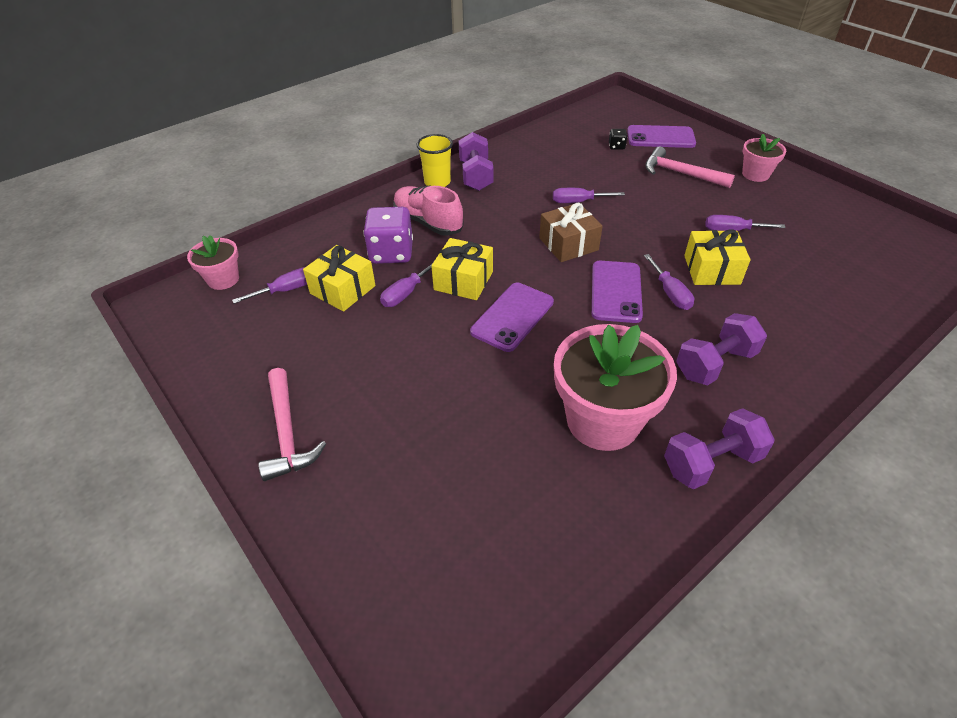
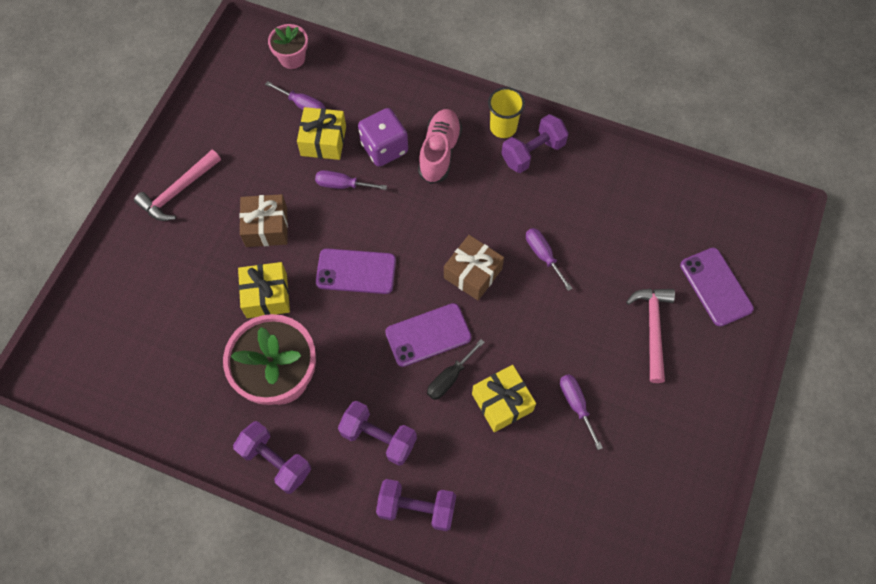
camera: 60 degrees right, 20 degrees up
yellow gift [431,238,493,300] -> yellow gift moved to [238,262,290,318]
black dice [609,129,627,150] -> none
purple screwdriver [644,254,694,310] -> black screwdriver [427,339,485,400]
pink flower pot [742,134,787,182] -> none
none -> brown gift [239,194,288,247]
none -> purple dumbbell [376,479,456,531]

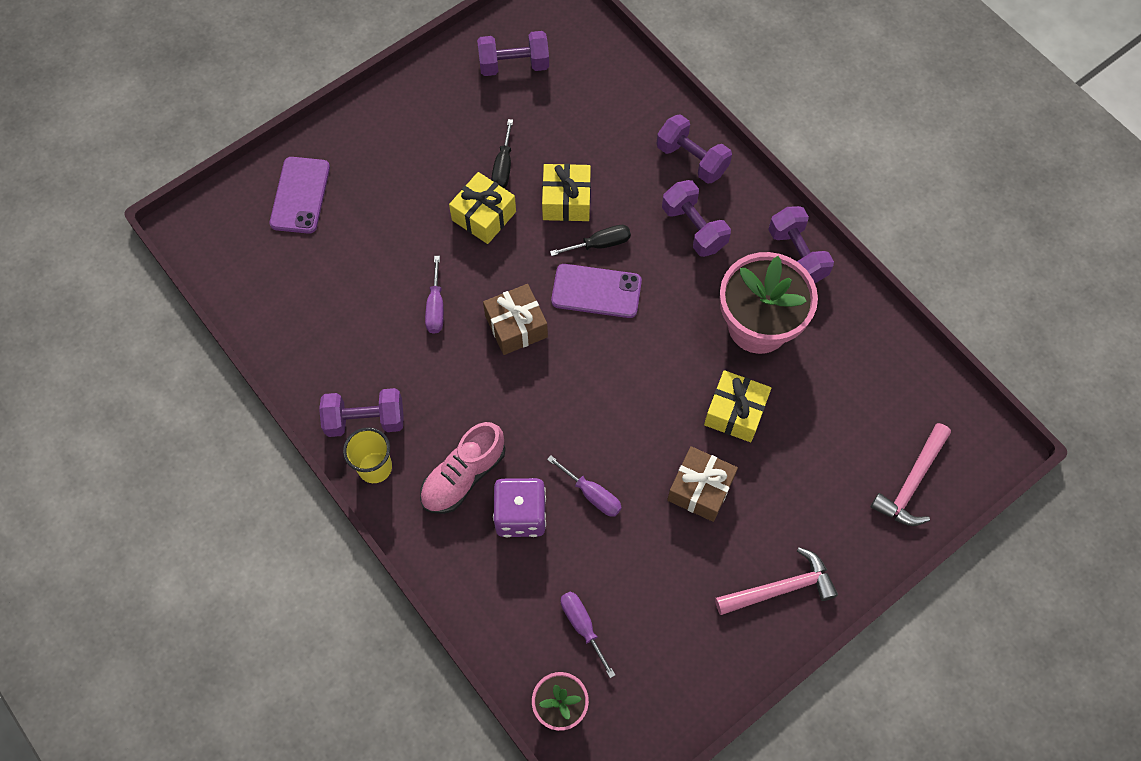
camera: 150 degrees left, 0 degrees up
yellow gift [297,107,346,160] -> yellow gift moved to [449,172,516,244]
purple phone [316,248,396,294] -> none
purple screwdriver [560,374,603,450] -> black screwdriver [491,119,513,188]
pink hammer [626,289,675,383] -> pink hammer moved to [870,423,951,526]
none -> purple dumbbell [477,31,549,76]

